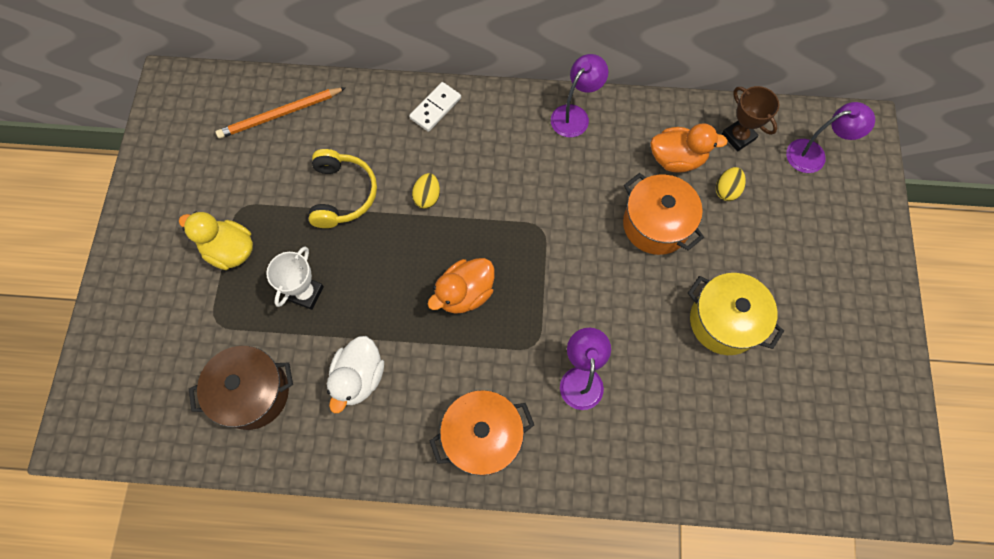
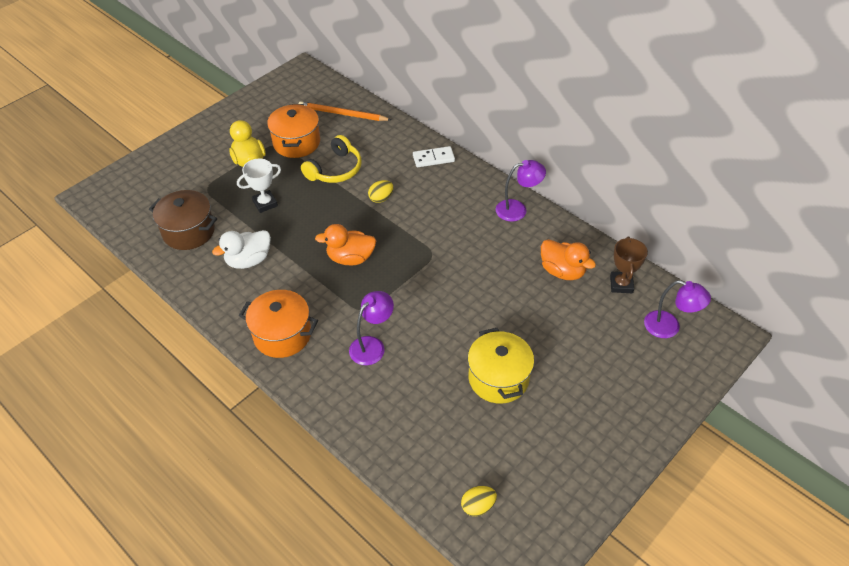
camera: 40 degrees right, 20 degrees down
orange pot [623,173,704,255] -> orange pot moved to [267,104,320,158]
yellow egg [716,167,746,201] -> yellow egg moved to [461,486,497,516]

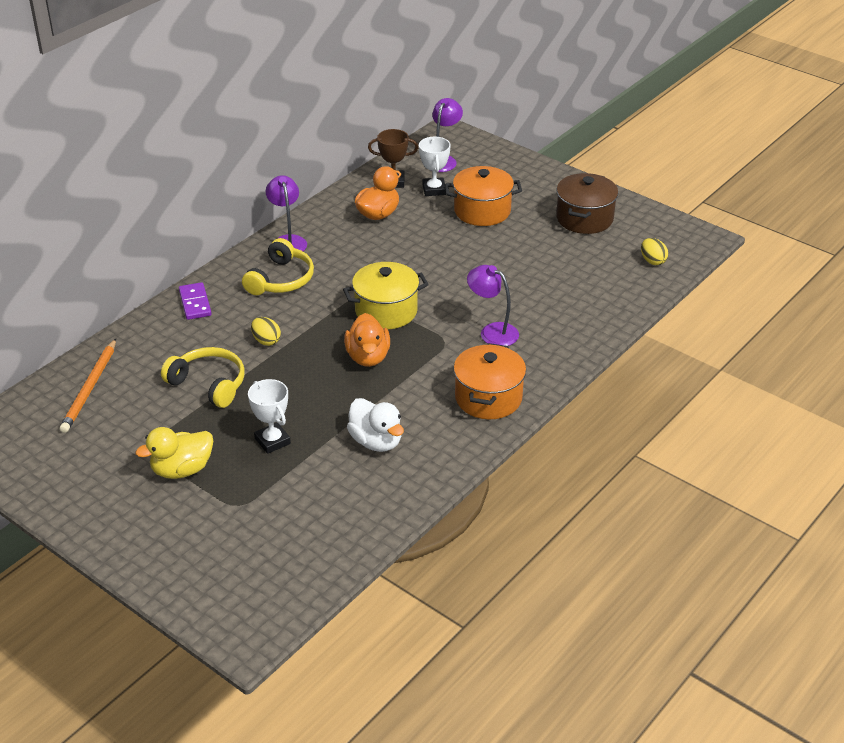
camera: 95 degrees left, 10 degrees down
brown pot [149,190,217,250] -> brown pot moved to [556,173,618,234]
orange pot [267,104,320,158] -> orange pot moved to [445,166,522,226]
white domino [413,146,455,167] -> purple domino [179,282,212,320]
yellow pot [468,328,534,404] -> yellow pot moved to [343,262,429,329]
none -> yellow headphones [242,238,314,295]
none -> white trophy [419,137,451,196]

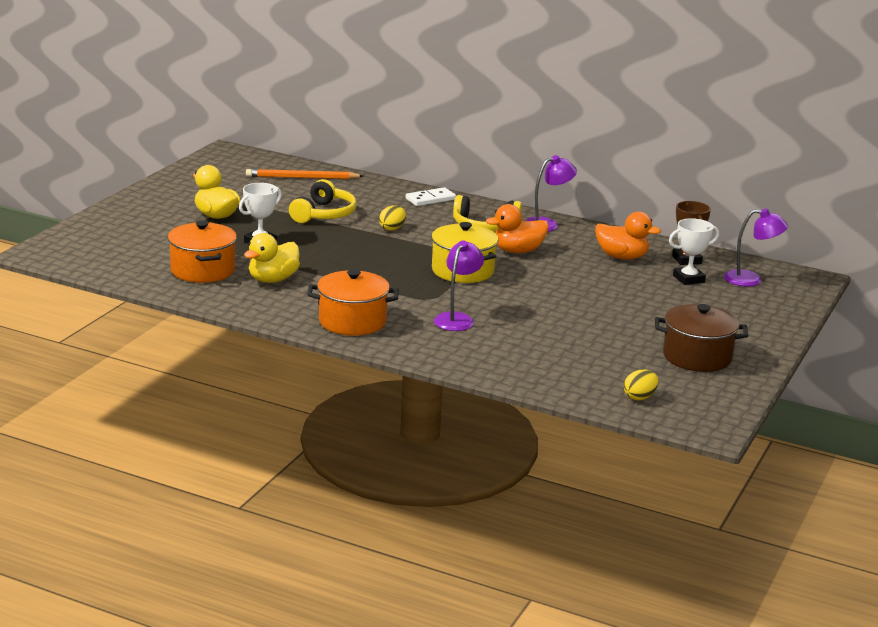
camera: 75 degrees right, 15 degrees down
purple domino [179,282,212,320] -> white domino [405,187,456,206]
orange duck [344,313,390,367] -> orange duck moved to [486,204,549,253]
white duck [347,398,404,452] -> yellow duck [244,233,300,283]
orange pot [445,166,522,226] -> orange pot moved to [168,221,237,283]

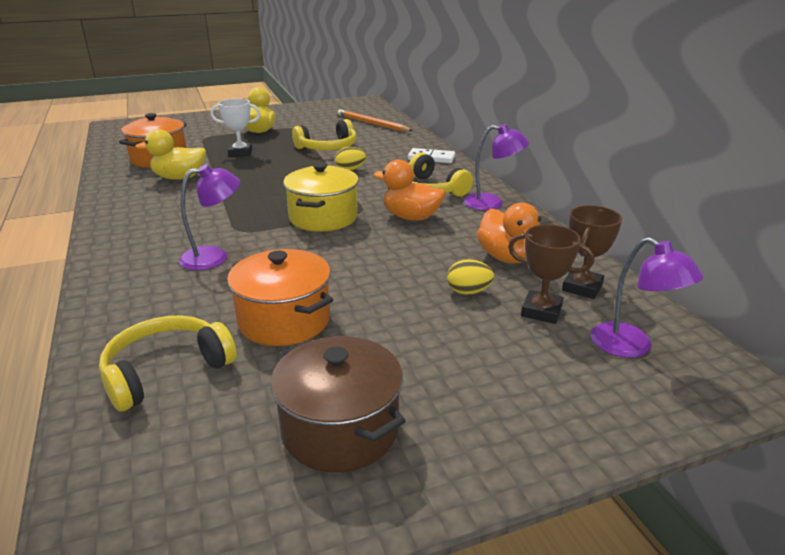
camera: 45 degrees right, 5 degrees up
orange pot [307,269,399,336] -> orange pot moved to [227,249,333,346]
yellow egg [624,370,658,400] -> yellow egg moved to [447,259,494,295]
white trophy [669,218,719,285] -> brown trophy [508,224,594,324]
none -> yellow headphones [99,315,237,412]

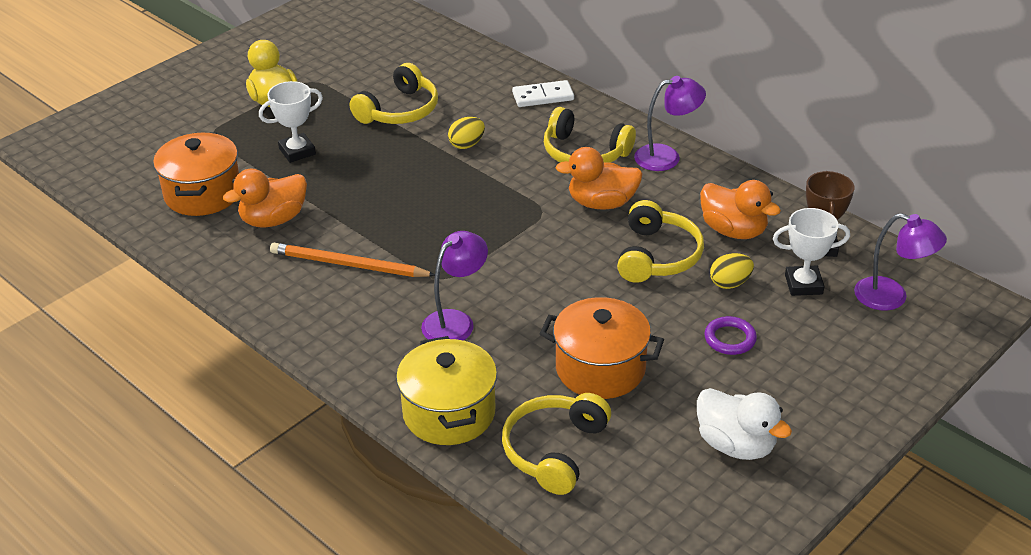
camera: 25 degrees left, 10 degrees up
yellow duck [135,129,206,180] -> orange duck [223,168,307,227]
brown pot [271,336,405,472] -> white duck [697,388,792,460]
yellow pot [283,163,359,232] -> yellow pot moved to [396,336,497,445]
orange pencil [338,109,413,132] -> orange pencil moved to [270,243,435,277]
brown trophy [508,224,594,324] -> white trophy [773,208,850,296]
none -> yellow headphones [617,200,704,283]
none -> purple ring [704,316,757,355]

